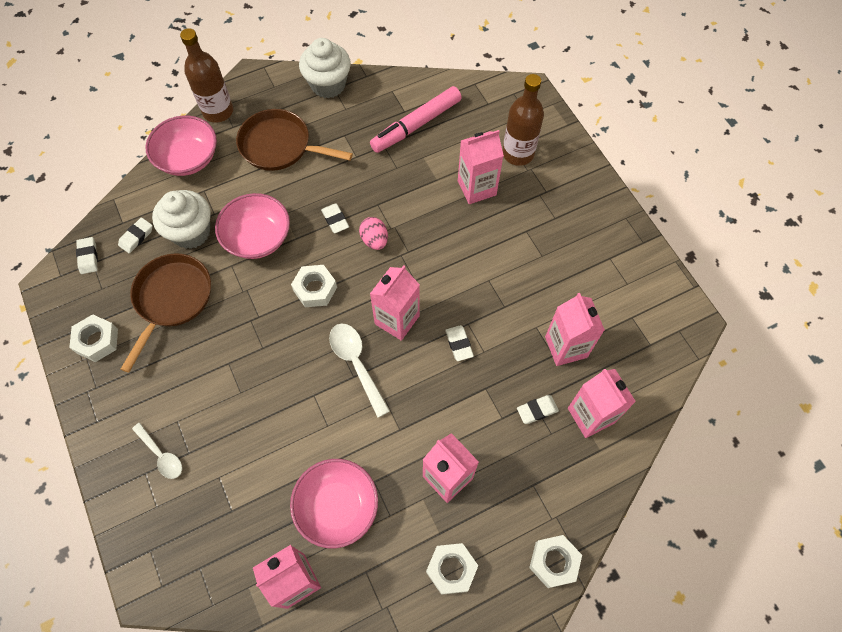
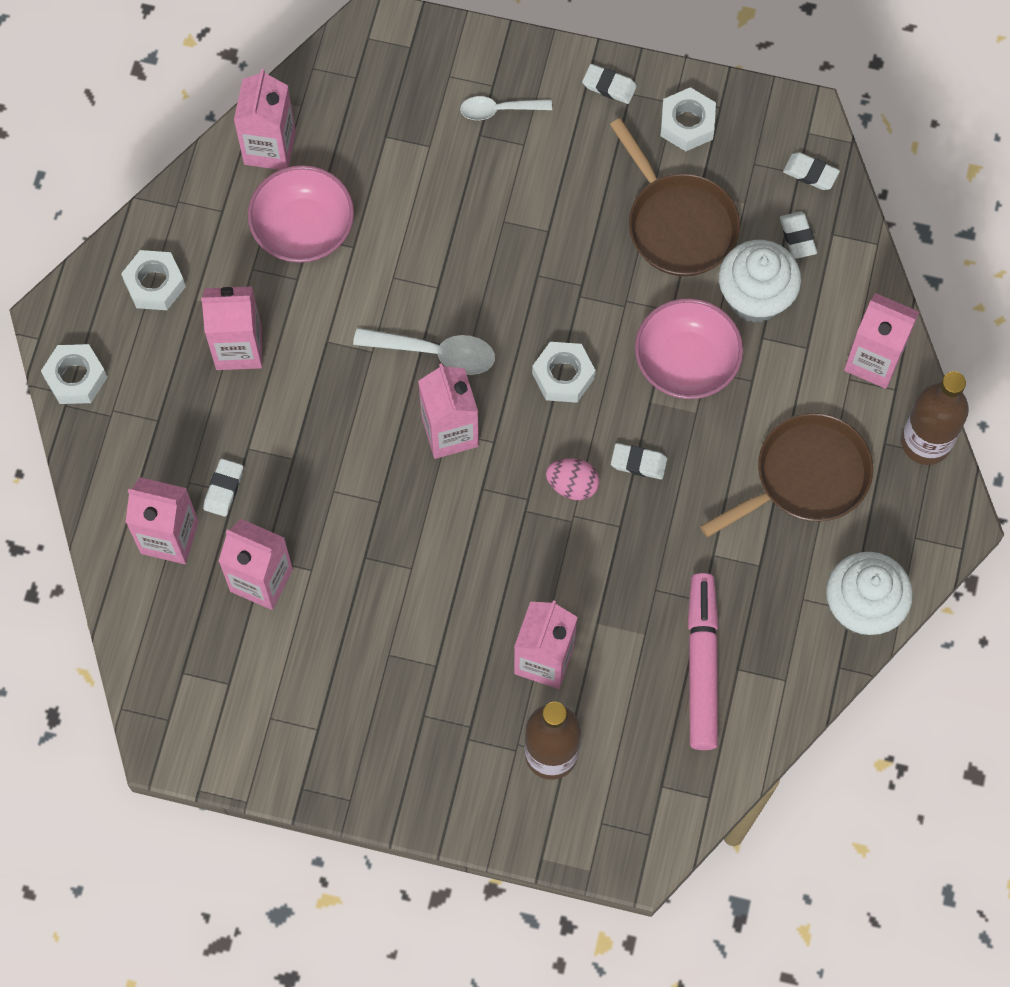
camera: 130 degrees right, 5 degrees up
pink bowl [146,116,217,176] -> pink carton [844,293,919,389]
white eraser [445,325,474,361] -> white eraser moved to [582,64,637,104]

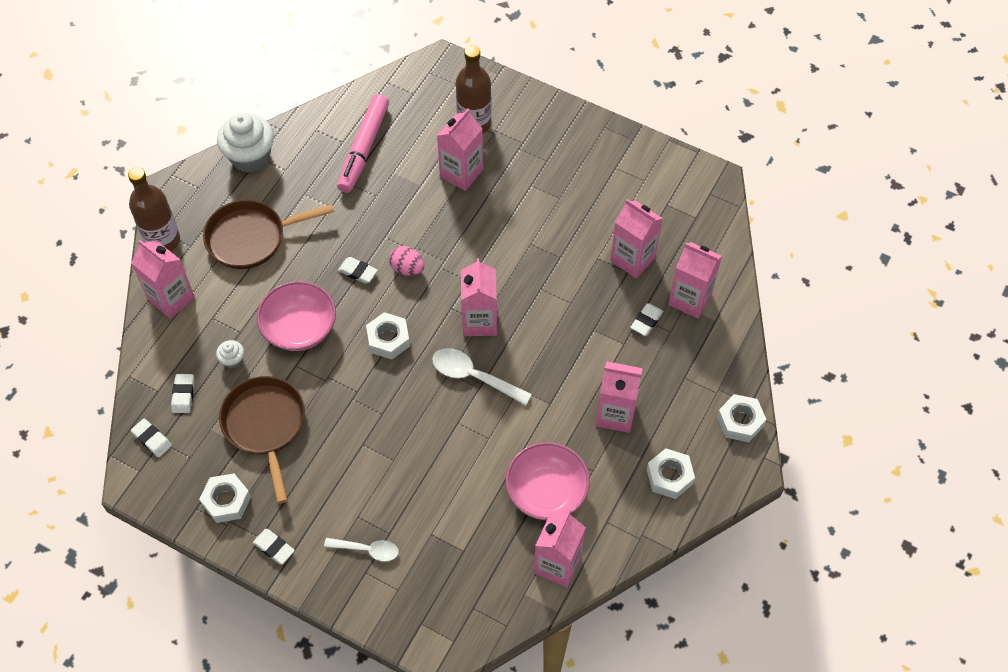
camera: 165 degrees left, 10 degrees down
white cupcake [719,240,801,323] -> white cupcake [216,340,244,369], size x0.46

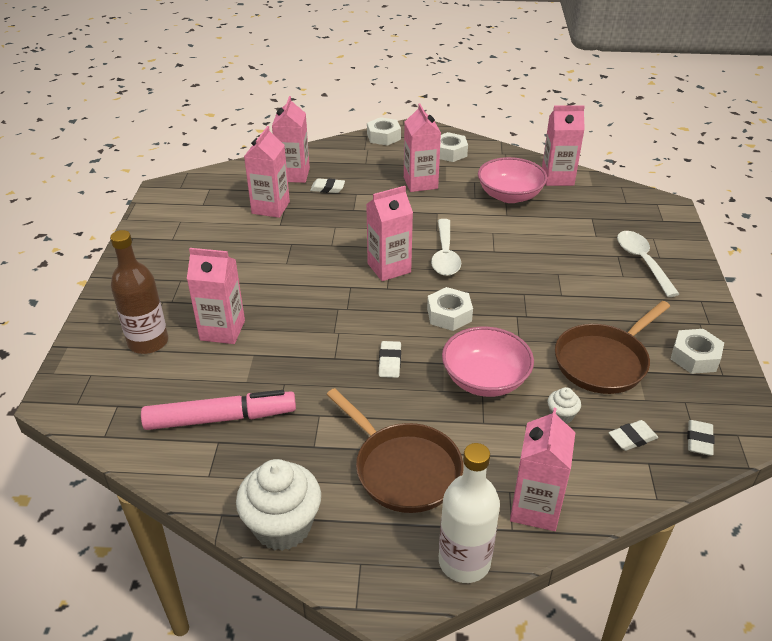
camera: 115 degrees left, 20 degrees down
brown bottle [128,167,180,252] -> white bottle [439,443,500,583]
white eraser [253,529,295,565] -> none
white spoon [324,538,399,562] -> white spoon [617,231,679,297], size x1.50
pink egg [389,246,424,276] -> none

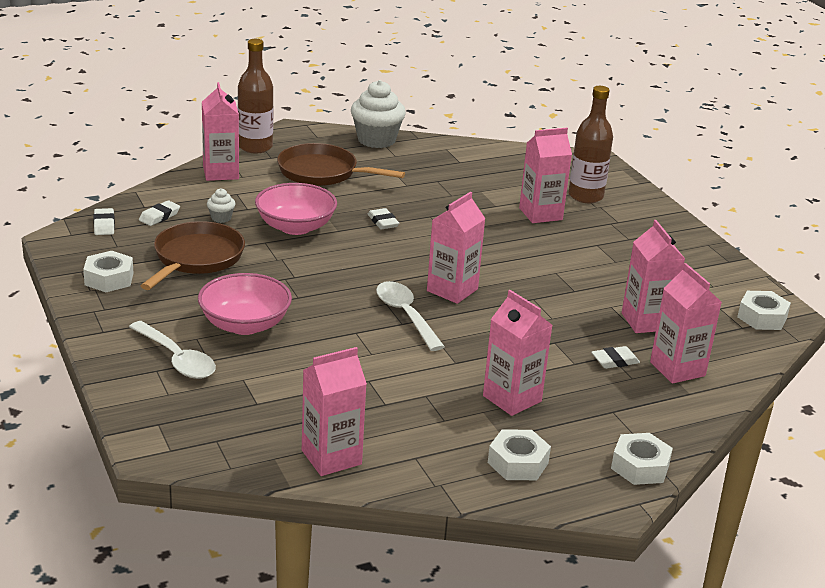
camera: 150 degrees right, 10 degrees down
pink marker [141,390,296,430] -> none
white nut [427,287,473,331] -> white nut moved to [737,291,791,330]
white bottle [439,443,500,583] -> brown bottle [238,39,273,153]
pink bowl [478,157,547,203] -> pink bowl moved to [198,273,292,335]

